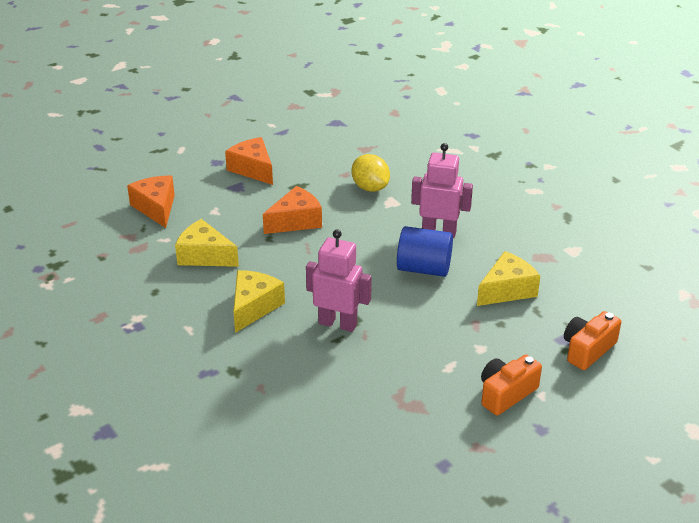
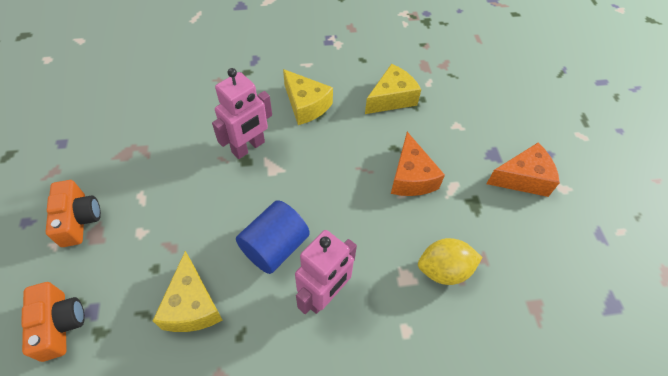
camera: 115 degrees right, 20 degrees up
orange cheese [127,175,175,228] -> none

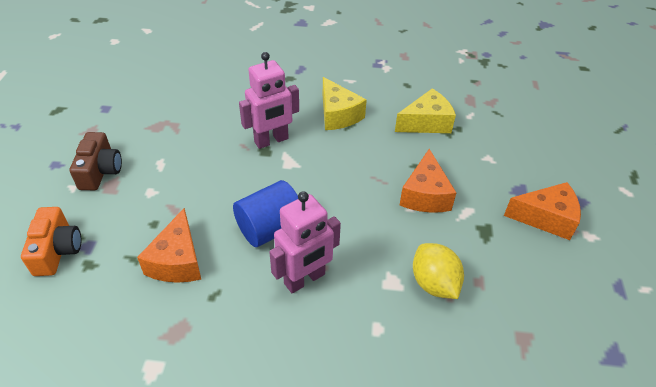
camera: 15 degrees right, 10 degrees down
orange camera [46,180,101,247] -> brown camera [70,132,122,190]
yellow cheese [153,251,223,332] -> orange cheese [137,208,201,283]
yellow lemon [418,238,483,285] -> yellow lemon turned 60 degrees clockwise [413,243,464,299]

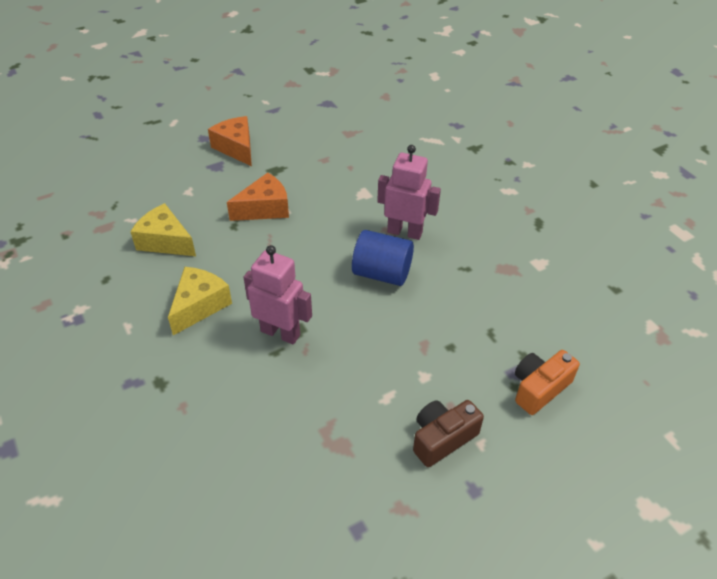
camera: 125 degrees left, 0 degrees up
orange cheese [137,208,201,283] -> none
yellow lemon [413,243,464,299] -> none

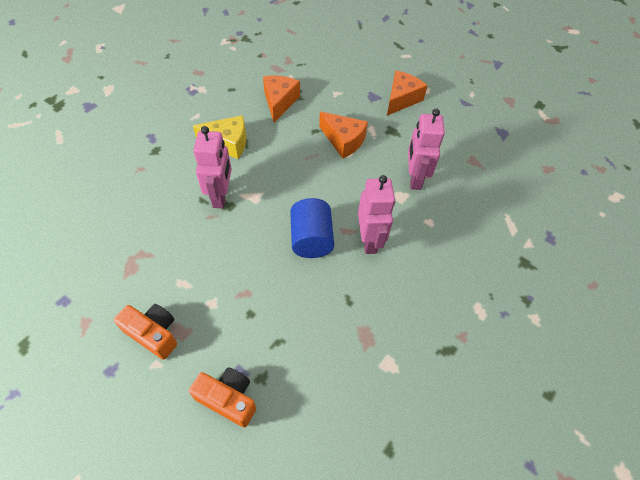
camera: 65 degrees right, 10 degrees up
yellow cheese [130,203,196,256] -> orange cheese [263,76,300,122]
brown camera [413,400,484,467] -> orange camera [114,304,177,360]
none -> pink robot [408,109,445,190]

